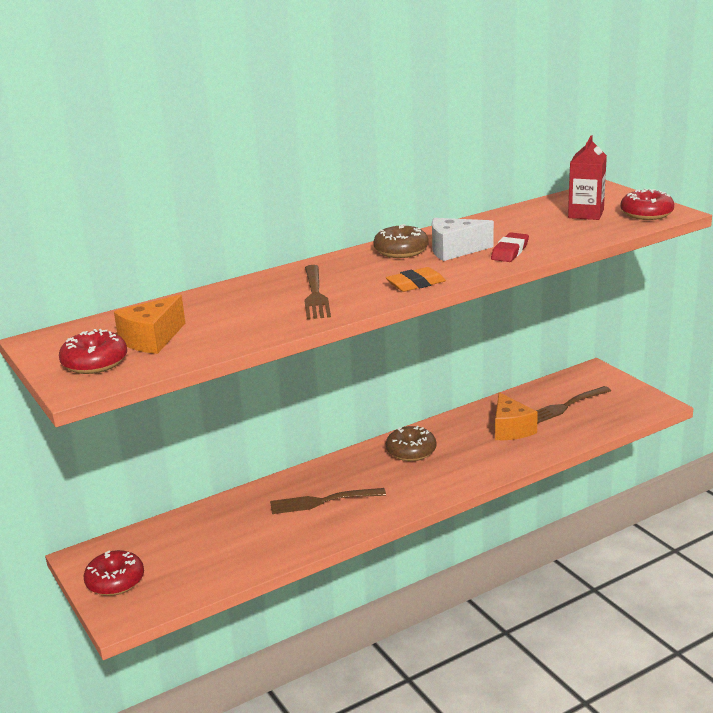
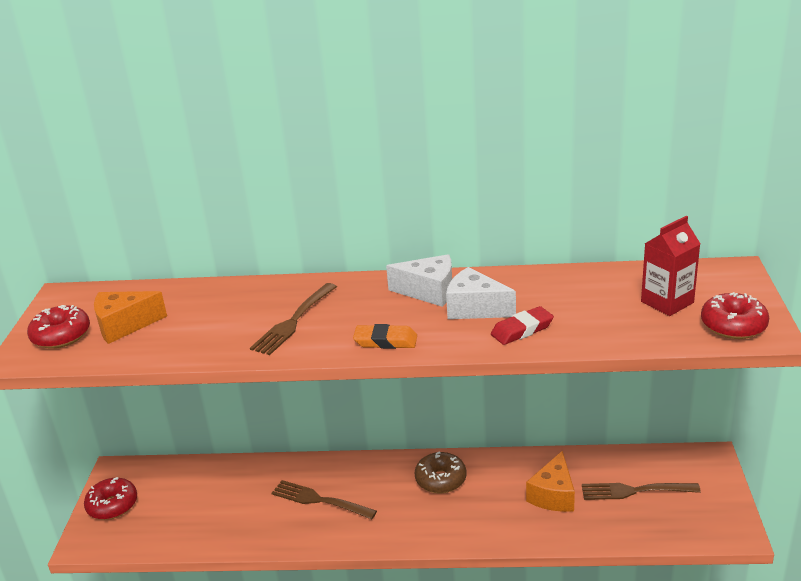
camera: 35 degrees right, 5 degrees up
brown donut [374,224,429,258] -> white cheese [386,254,452,307]

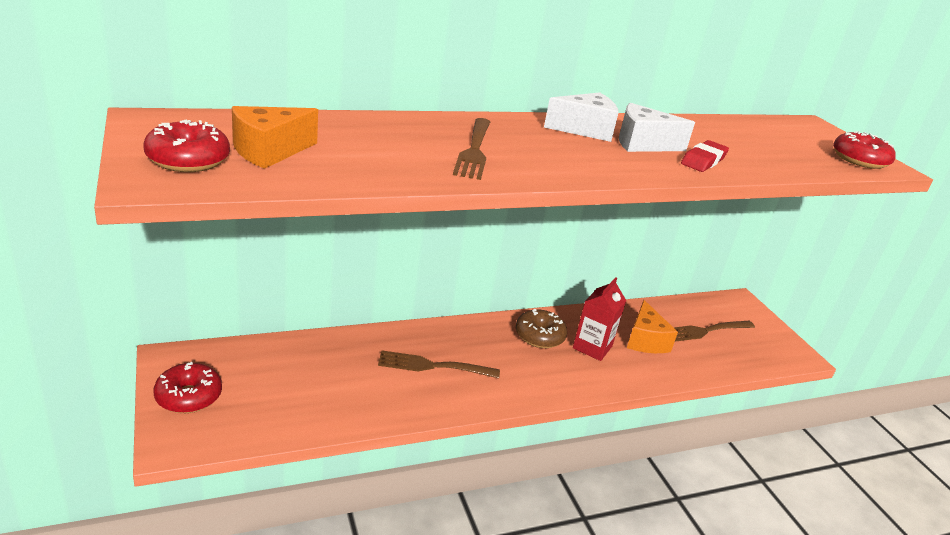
camera: 30 degrees left, 0 degrees up
orange eraser [353,324,417,349] -> none
red carton [641,216,700,316] -> red carton moved to [573,277,626,361]

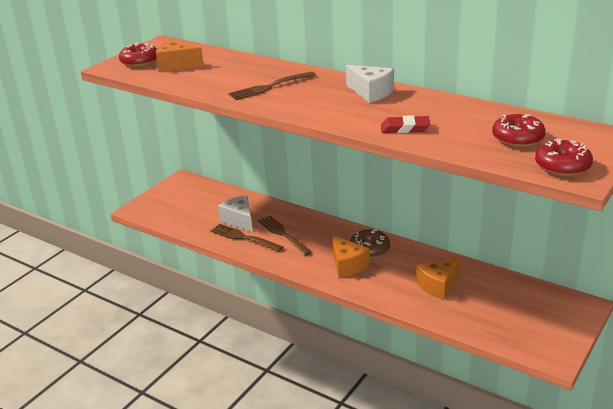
camera: 60 degrees right, 0 degrees up
red donut [153,362,222,413] -> red donut moved to [492,114,546,147]
red carton [573,277,626,361] -> none
white cheese [619,103,695,152] -> white cheese moved to [218,195,253,233]
brown fork [674,321,755,342] -> brown fork moved to [211,224,283,252]
none -> orange cheese [331,235,370,278]

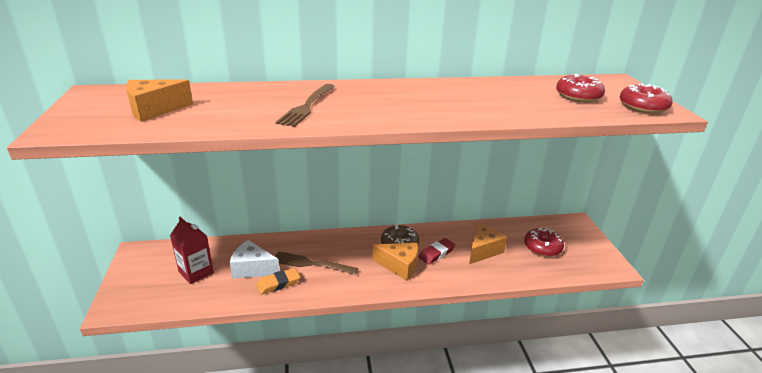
camera: 45 degrees left, 0 degrees up
red donut [119,43,157,67] -> red donut moved to [524,228,564,257]
brown fork [211,224,283,252] -> orange eraser [256,268,300,295]
white cheese [346,65,394,103] -> none
red eraser [381,115,430,133] -> red eraser moved to [419,238,455,265]
orange cheese [416,256,461,300] -> orange cheese turned 150 degrees counterclockwise [469,224,507,264]
none -> red carton [170,217,214,284]

